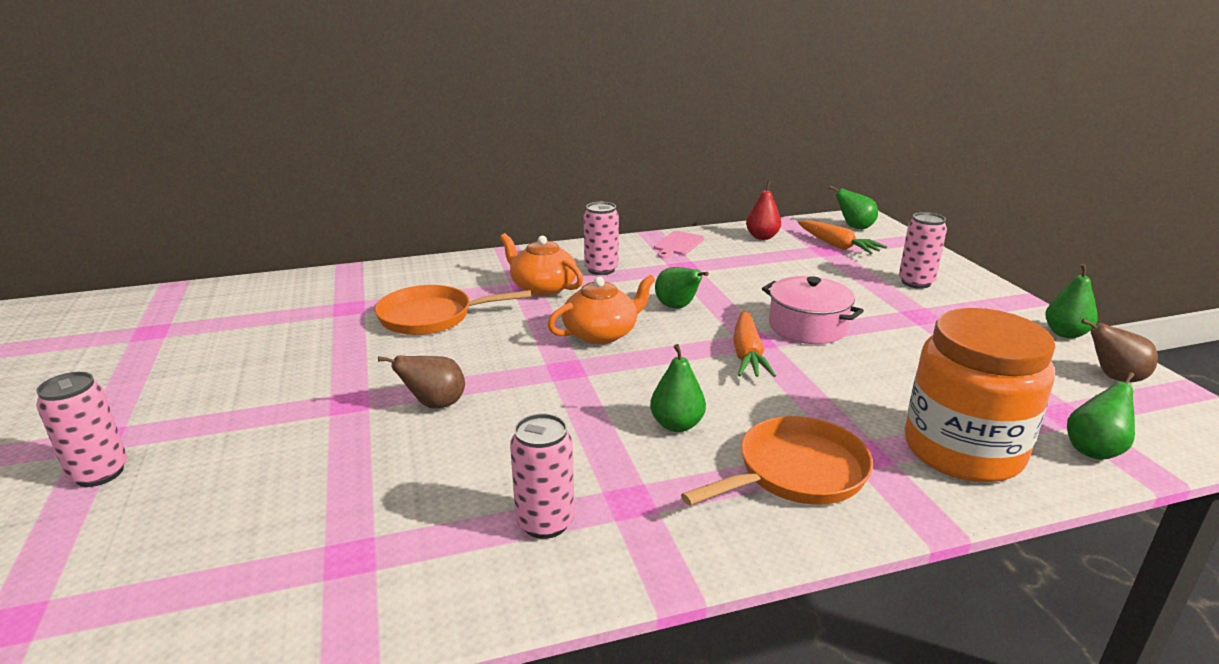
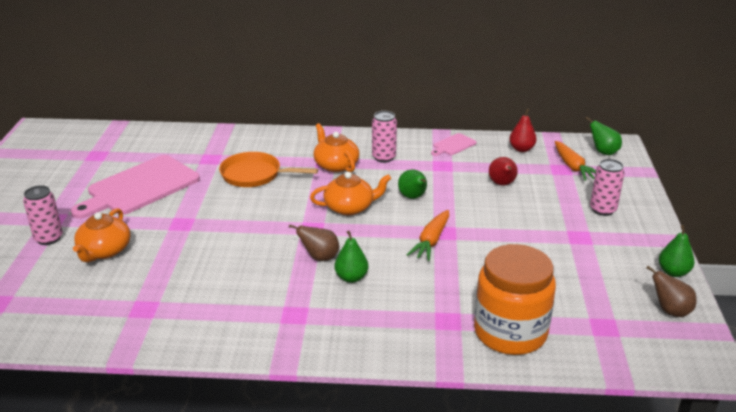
camera: 20 degrees right, 5 degrees up
brown pear [378,355,465,409] -> brown pear moved to [289,224,339,261]
pink can [510,414,575,539] -> none
orange pan [681,416,873,506] -> none
pink pot [762,276,864,344] -> none
green pear [1067,372,1135,460] -> none
none -> pink cutting board [71,155,200,219]
none -> orange teapot [73,208,131,262]
none -> red pear [489,157,518,185]

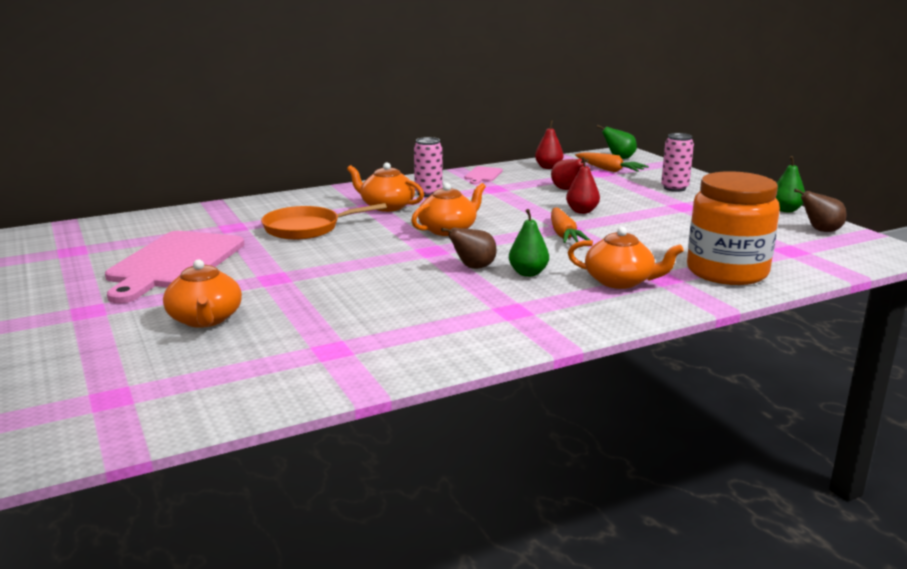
camera: 30 degrees left, 10 degrees down
pink can [23,185,63,245] -> none
green pear [398,169,427,199] -> none
none -> red pear [566,157,600,214]
none -> orange teapot [568,227,684,289]

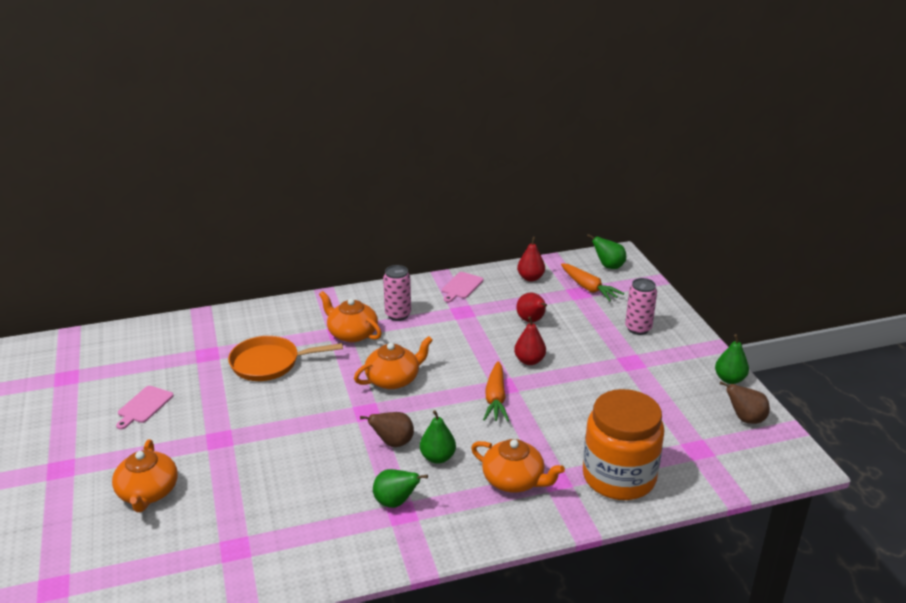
camera: 10 degrees right, 10 degrees up
pink cutting board [105,231,244,303] -> pink cutting board [116,386,173,429], size x0.44
none -> green pear [373,469,428,508]

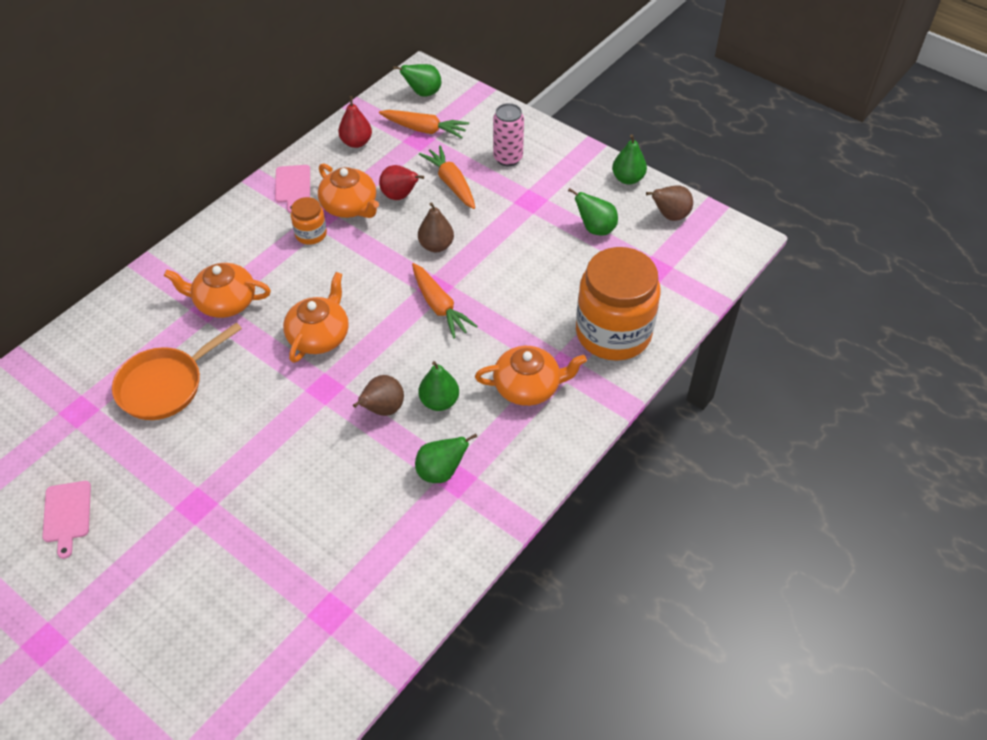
camera: 35 degrees left, 20 degrees up
orange teapot [112,440,178,512] -> orange teapot moved to [318,163,379,218]
pink can [383,265,411,321] -> none
red pear [514,317,546,365] -> brown pear [418,202,454,252]
none -> orange jar [291,197,327,245]
none -> orange carrot [419,145,475,209]
none -> green pear [568,188,618,236]

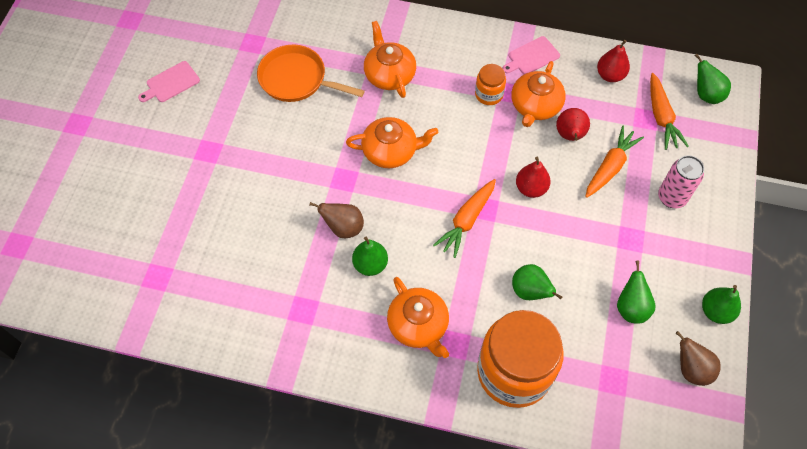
camera: 65 degrees right, 10 degrees up
green pear [415,433,477,483] -> green pear moved to [512,264,562,300]
brown pear [418,202,454,252] -> red pear [516,157,551,198]

